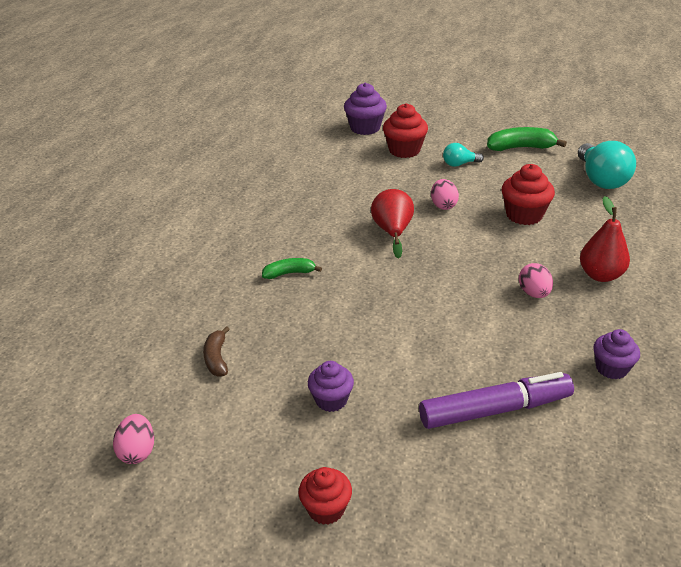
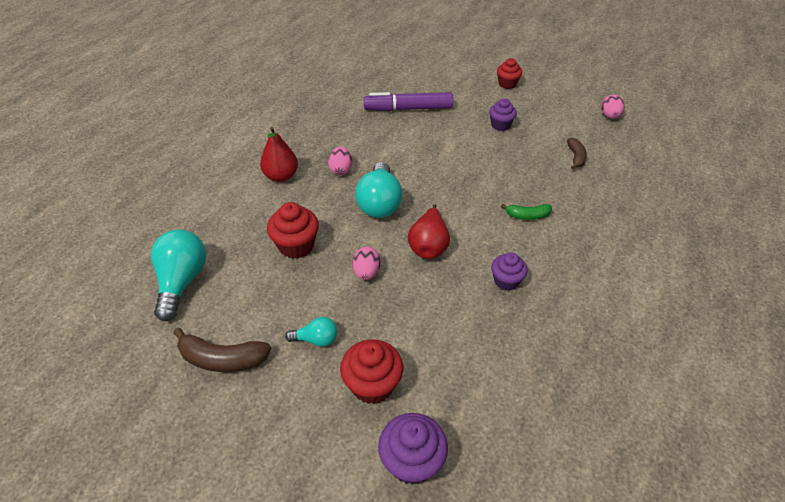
camera: 170 degrees left, 10 degrees up
green banana [487,127,567,151] -> brown banana [173,328,271,372]
purple cupcake [593,329,640,379] -> purple cupcake moved to [491,253,527,291]
none -> turquoise light bulb [355,162,403,218]

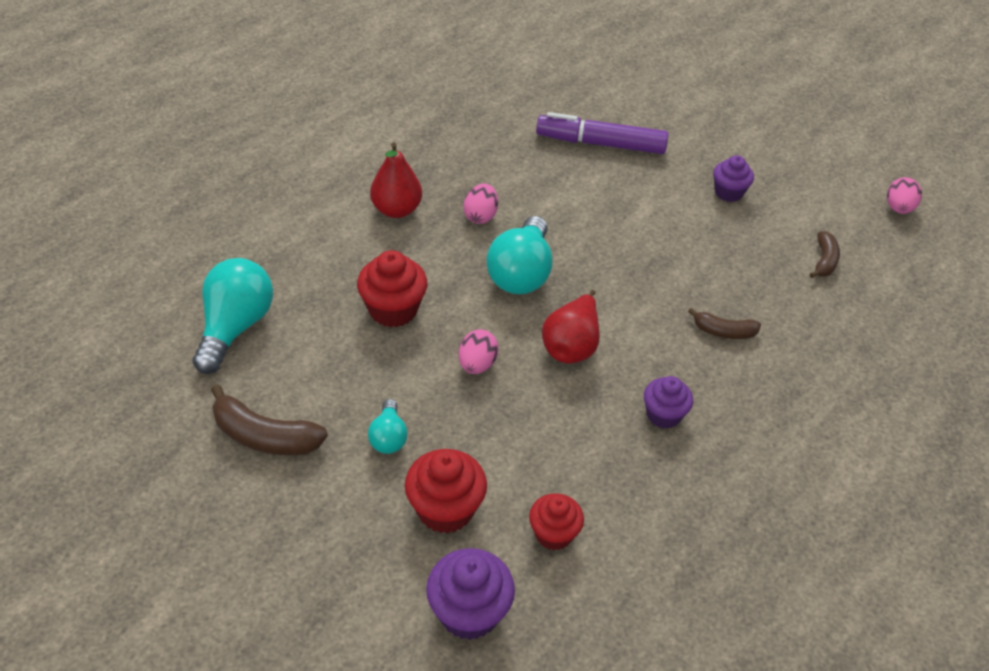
camera: 10 degrees right, 0 degrees up
turquoise light bulb [285,317,337,347] -> turquoise light bulb turned 75 degrees clockwise [368,399,408,454]
red cupcake [497,58,522,89] -> red cupcake moved to [529,493,584,550]
green banana [501,204,552,220] -> brown banana [688,307,761,339]

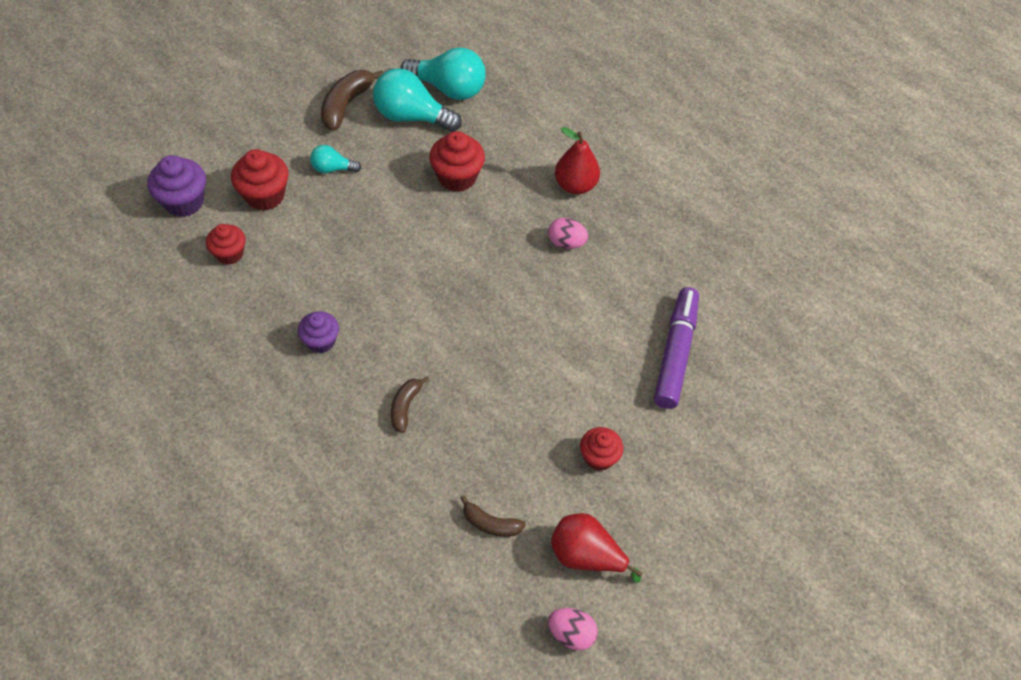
camera: 95 degrees right, 10 degrees up
pink egg [459,329,499,374] -> none
turquoise light bulb [487,216,552,294] -> turquoise light bulb moved to [373,68,462,132]
red pear [542,290,600,363] -> red pear moved to [551,513,643,583]
purple cupcake [713,155,754,202] -> red cupcake [580,427,623,471]

